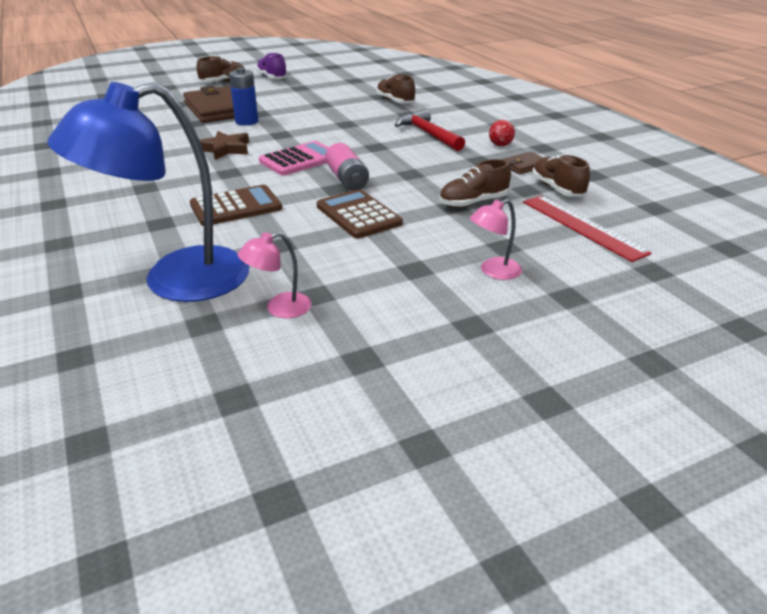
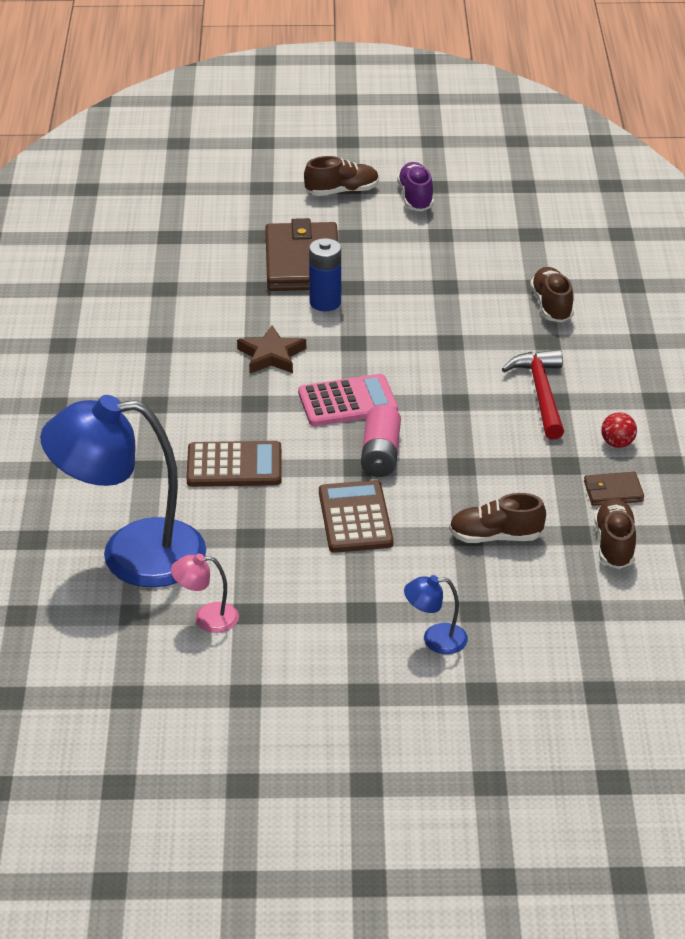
camera: 25 degrees right, 5 degrees up
pink lamp [470,199,522,280] -> blue lamp [404,575,468,654]
red ruler [523,195,652,262] -> none

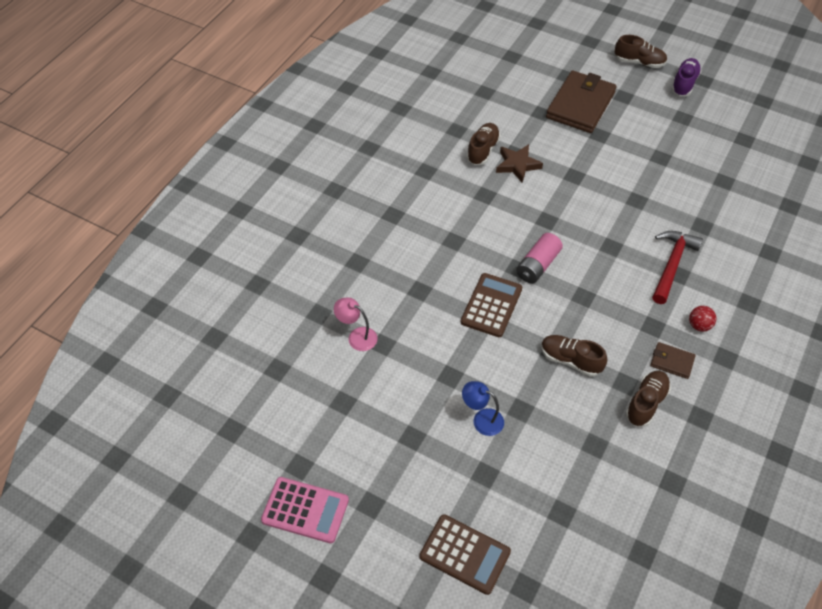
camera: 30 degrees right, 15 degrees up
blue lamp [40,395,206,588] -> none
brown calculator [186,441,282,487] -> brown calculator moved to [419,514,511,595]
pink calculator [298,374,398,426] -> pink calculator moved to [261,477,349,543]
blue battery [309,238,341,311] -> none
brown shoe [530,267,574,322] -> brown shoe moved to [467,123,501,165]

